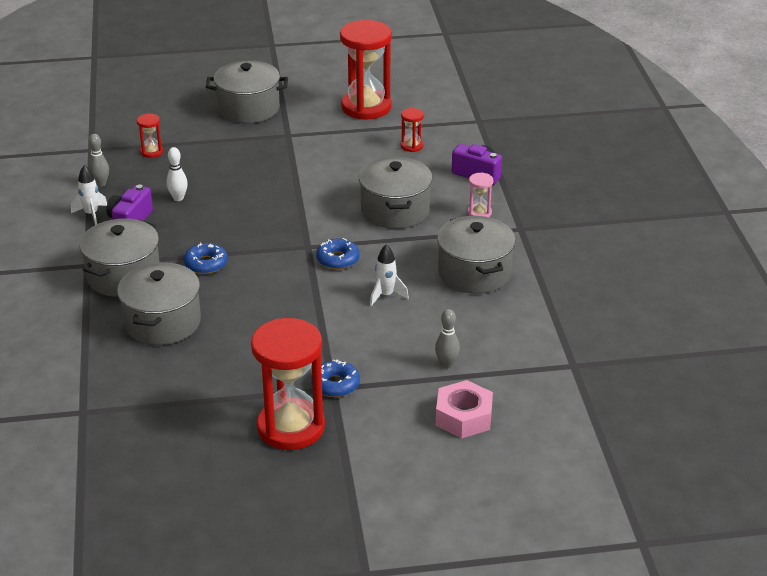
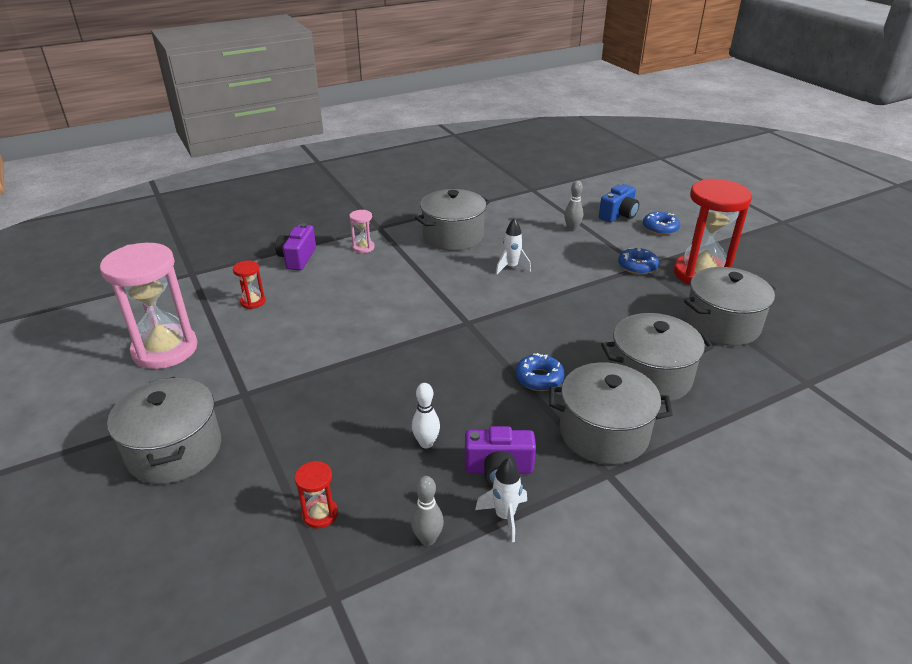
camera: 110 degrees left, 0 degrees up
blue donut [316,238,360,270] -> blue donut moved to [643,212,680,235]
red hourglass [340,20,392,120] -> pink hourglass [100,243,198,369]
grey pot [359,157,432,229] -> grey pot moved to [684,267,776,346]
pink nut [436,380,493,439] -> blue camera [599,184,639,222]

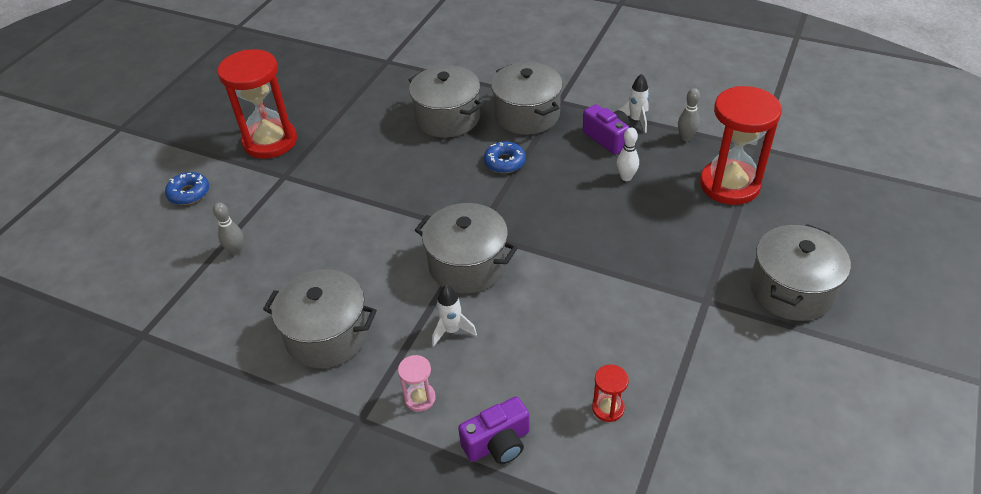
camera: 125 degrees left, 10 degrees up
pink hourglass [100,243,198,369] -> none
red hourglass [294,461,338,528] -> red hourglass [700,86,782,205], size x2.32
white rocket [496,218,531,274] -> white rocket moved to [432,285,477,346]
blue camera [599,184,639,222] -> none
blue donut [618,248,659,275] -> none
grey pot [684,267,776,346] -> grey pot moved to [415,203,517,294]

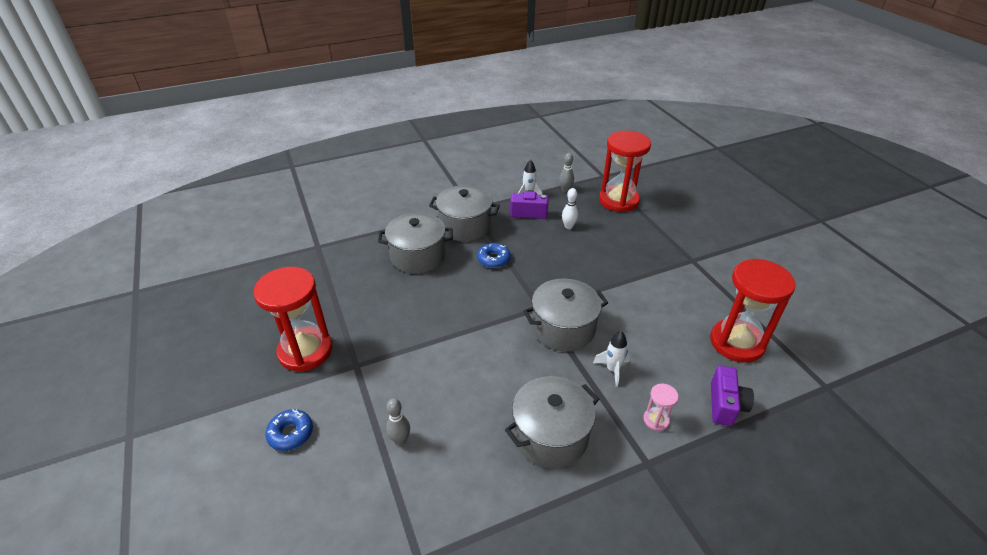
camera: 50 degrees left, 5 degrees down
red hourglass [592,365,629,422] -> red hourglass [710,259,796,363], size x2.32
grey pot [750,224,851,321] -> none

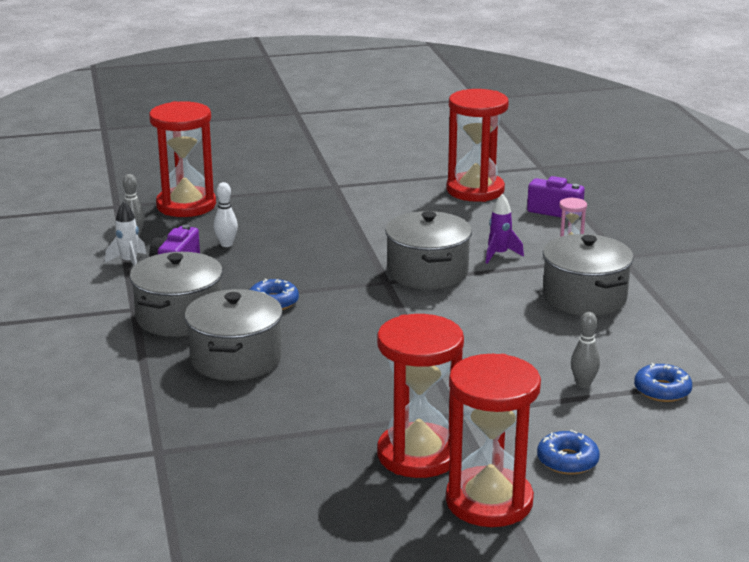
camera: 80 degrees left, 15 degrees down
white rocket [593,331,630,387] -> purple rocket [486,194,524,264]
none -> red hourglass [446,354,541,527]
none -> blue donut [634,363,692,402]

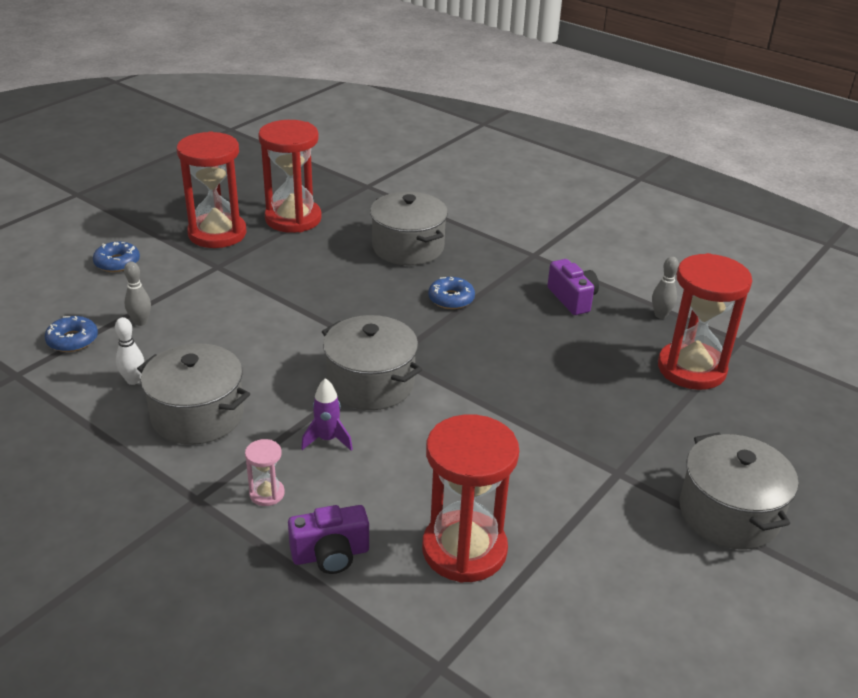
camera: 140 degrees right, 10 degrees up
white rocket [105,201,146,266] -> none
grey pot [130,252,223,337] -> grey pot moved to [680,432,798,550]
white bowling pin [214,182,238,247] -> white bowling pin moved to [115,317,144,385]
red hourglass [446,354,541,527] -> red hourglass moved to [258,120,322,233]

